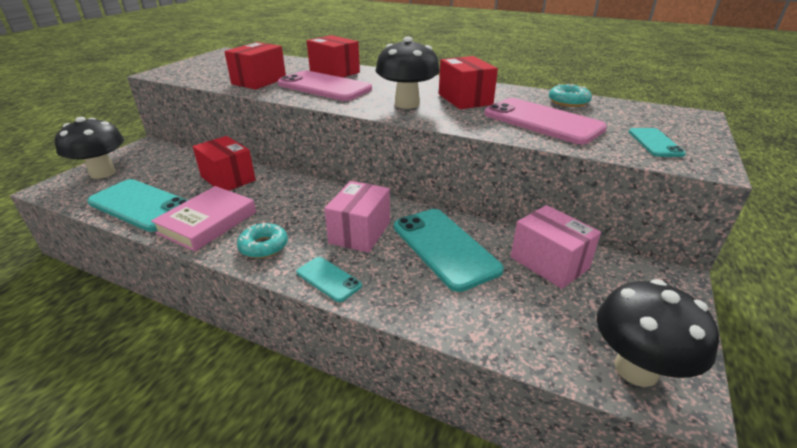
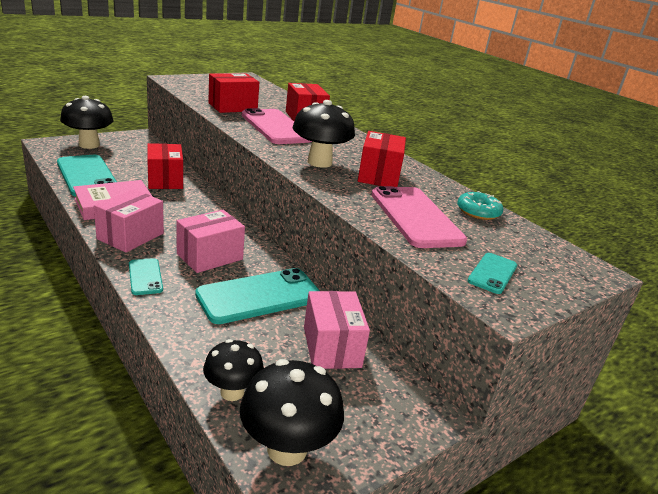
camera: 25 degrees right, 5 degrees down
turquoise donut [237,223,288,258] -> pink box [94,189,164,253]
turquoise phone [394,209,504,292] -> turquoise phone turned 60 degrees clockwise [195,268,320,324]
none -> black mushroom [203,339,264,401]

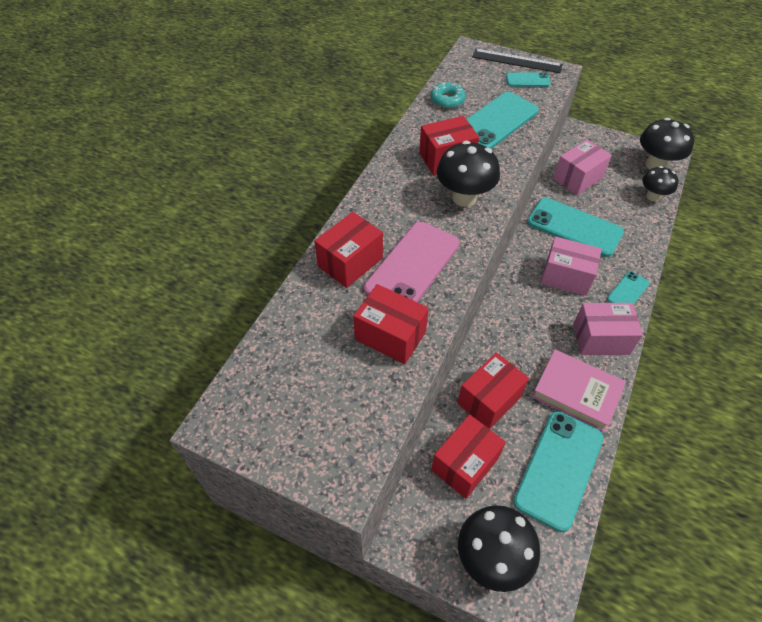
camera: 115 degrees left, 25 degrees up
pink phone [371,186,467,248] -> turquoise phone [467,92,539,149]
none -> red box [431,414,506,499]
none -> black ruler [472,49,563,73]

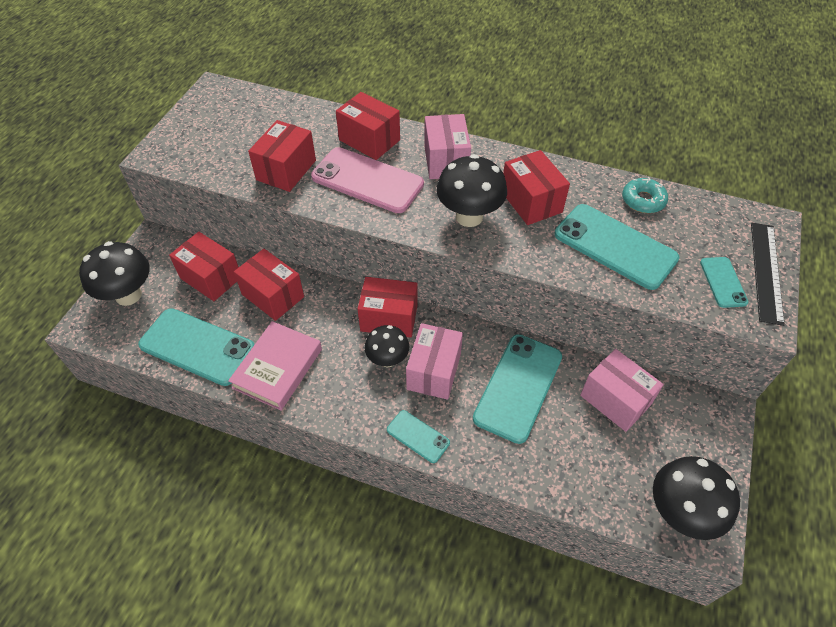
camera: 85 degrees right, 0 degrees up
pink box [573,303,643,355] -> pink box moved to [424,114,471,179]
black mushroom [642,166,678,201] -> black mushroom moved to [365,325,409,367]
none -> red box [357,277,418,338]

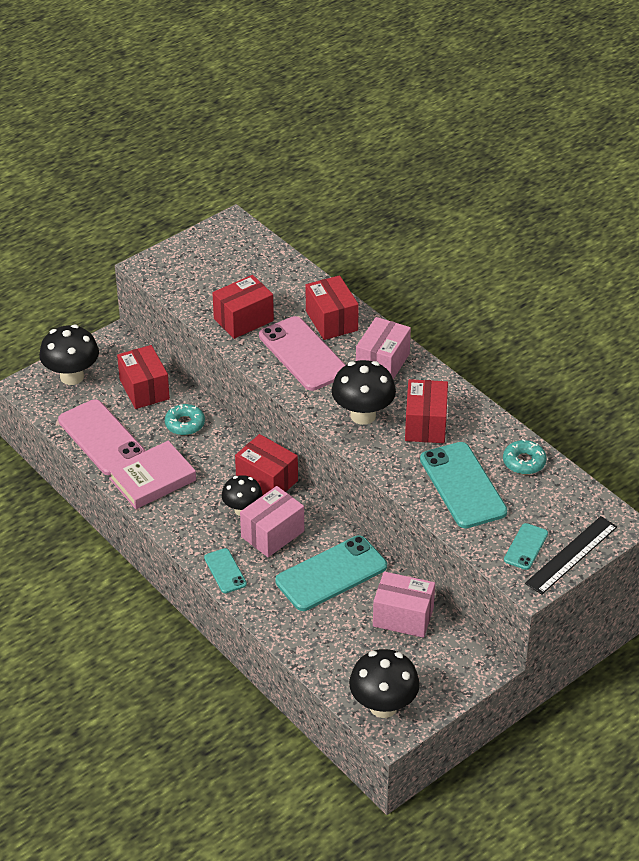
camera: 30 degrees right, 10 degrees down
turquoise phone [138,308,255,386] -> pink phone [58,399,145,475]
red box [234,249,304,321] -> turquoise donut [165,404,205,435]
pink box [580,349,664,432] -> pink box turned 60 degrees counterclockwise [373,572,435,638]

